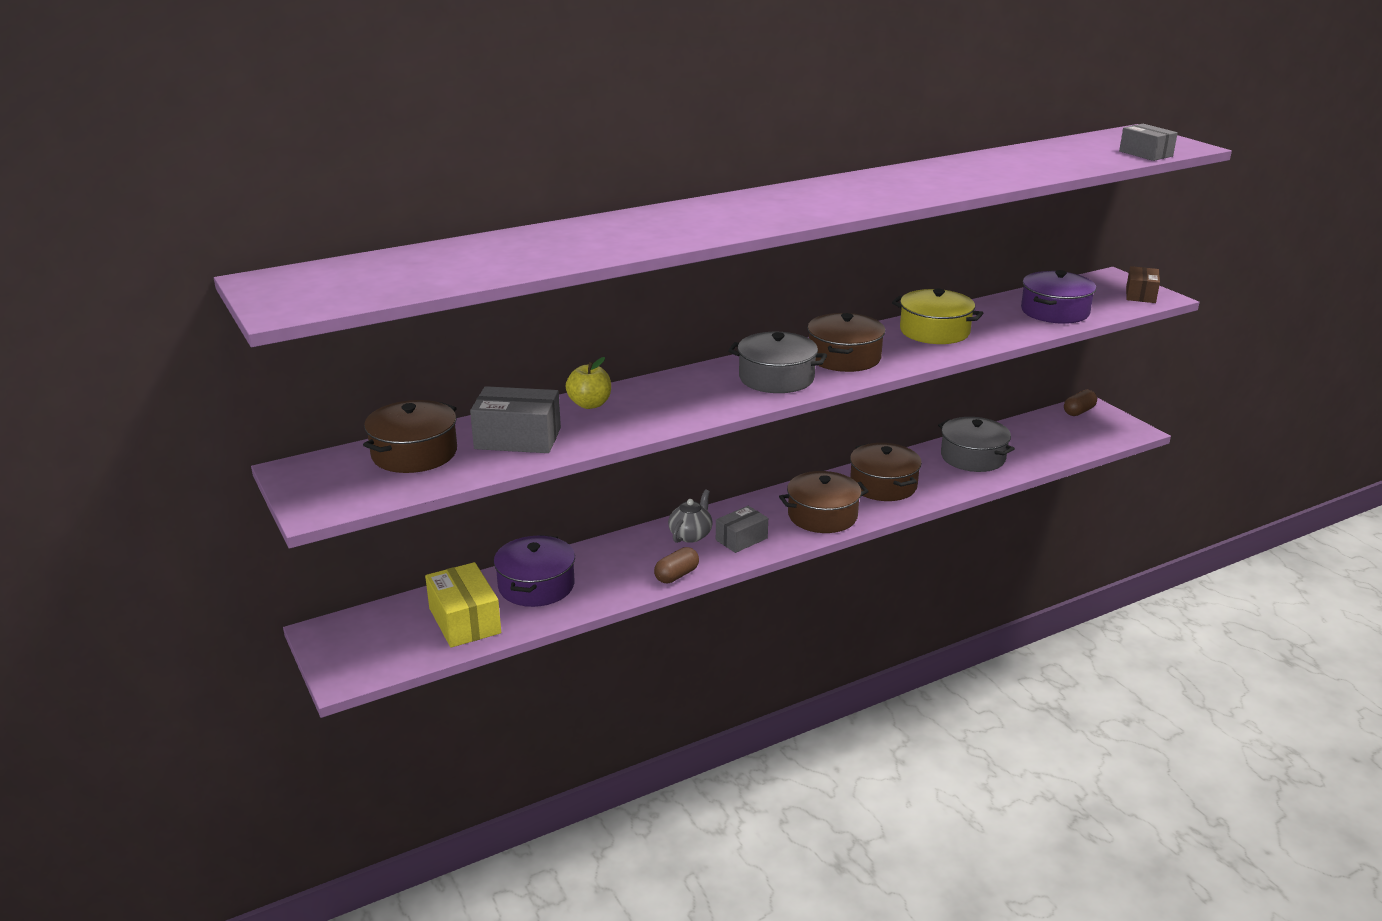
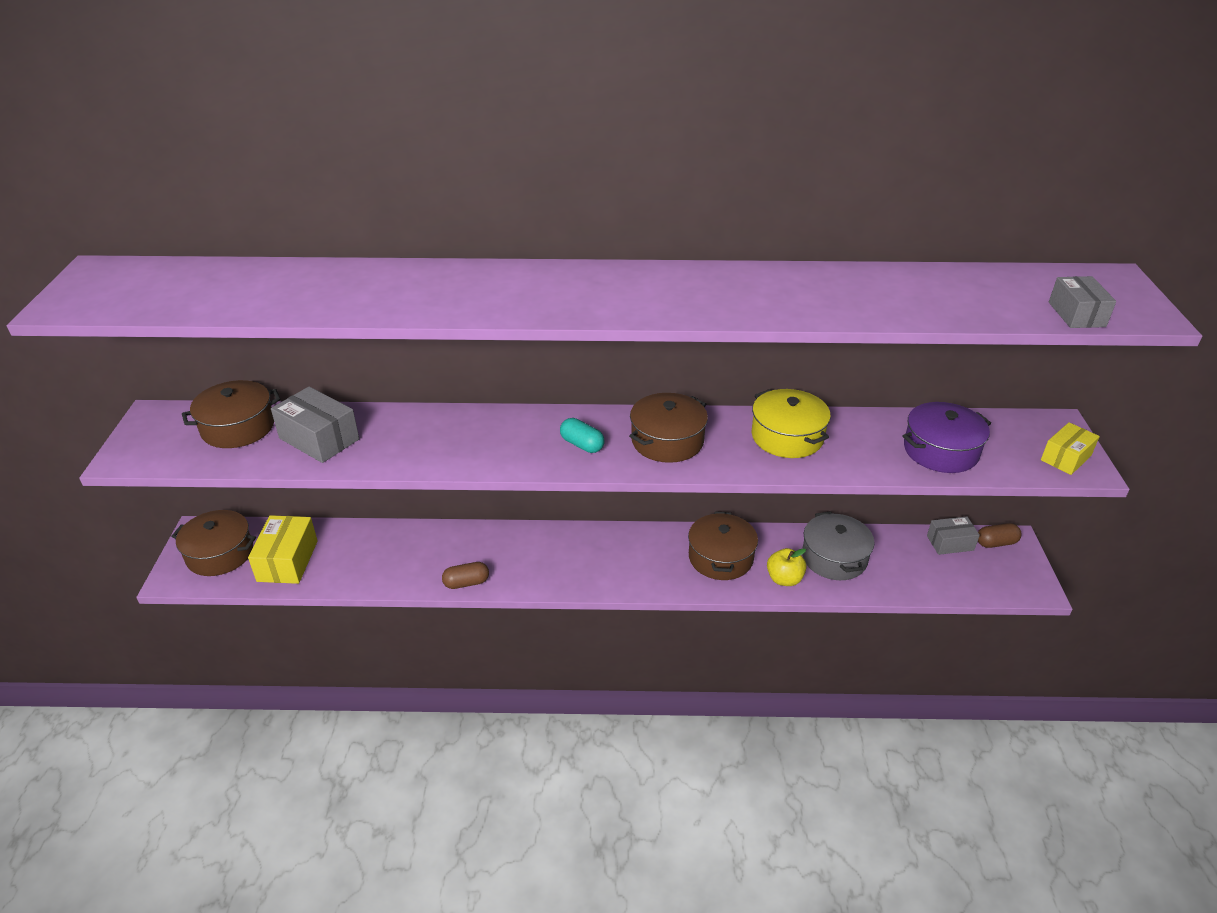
camera: 30 degrees right, 10 degrees up
purple pot [494,535,575,607] -> none
yellow apple [566,357,611,409] -> yellow apple moved to [767,548,807,586]
grey teapot [668,490,713,543] -> none
grey box [716,506,768,553] -> grey box moved to [927,516,980,555]
grey pot [728,332,827,393] -> turquoise capsule [560,418,605,453]
brown pot [779,471,869,533] -> brown pot moved to [171,510,256,576]
brown box [1126,266,1160,303] -> yellow box [1041,422,1100,475]

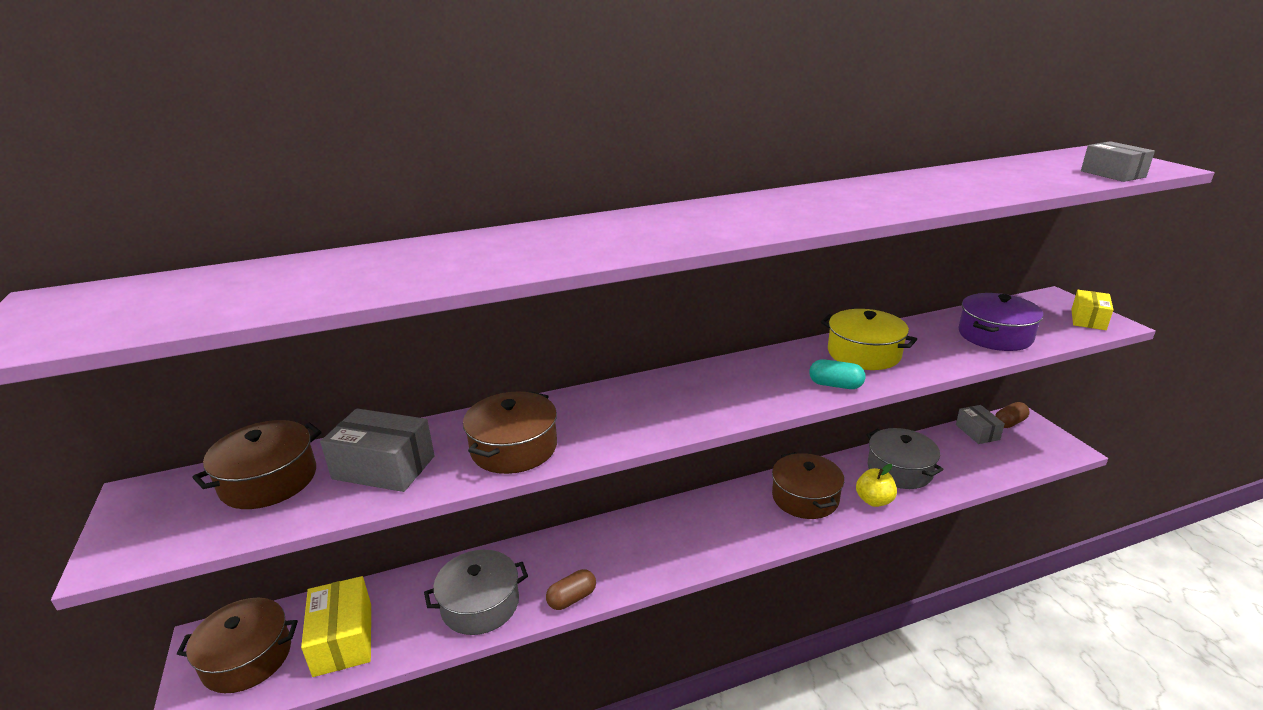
camera: 20 degrees left, 10 degrees down
turquoise capsule [560,418,605,453] -> turquoise capsule moved to [809,359,865,389]
brown pot [629,393,708,463] -> brown pot moved to [463,391,557,474]
grey box [927,516,980,555] -> grey box turned 75 degrees counterclockwise [956,405,1005,444]
none -> grey pot [424,550,528,635]

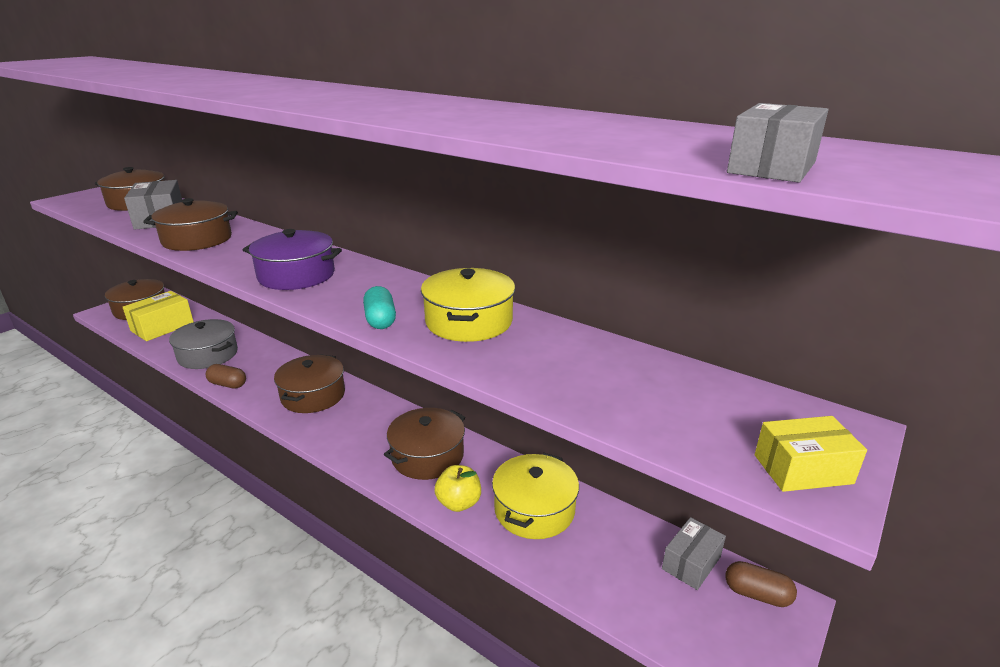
camera: 55 degrees right, 0 degrees up
grey pot [866,428,944,489] -> yellow pot [492,453,579,539]
purple pot [958,293,1043,351] -> purple pot moved to [243,229,342,290]
none -> brown pot [274,355,345,413]

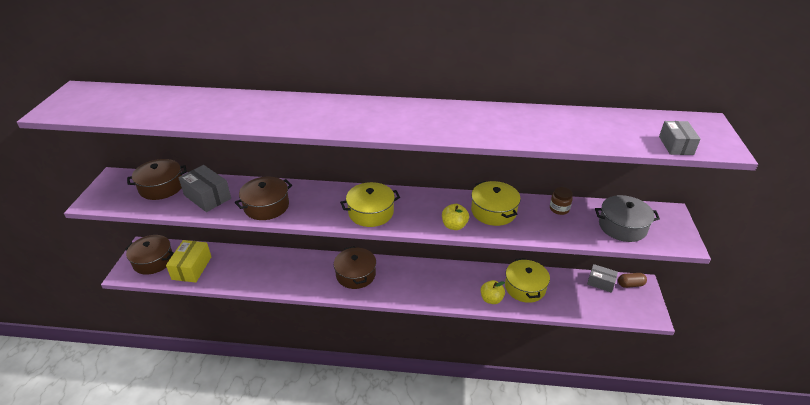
camera: 30 degrees left, 10 degrees up
grey pot [169,319,238,369] -> grey pot moved to [595,195,660,242]
brown capsule [206,364,246,389] -> none
purple pot [243,229,342,290] -> yellow pot [340,182,400,227]
turquoise capsule [363,286,396,329] -> yellow apple [442,204,469,230]
brown pot [384,408,465,480] -> none
grey box [662,517,726,590] -> grey box turned 75 degrees counterclockwise [587,264,618,293]
yellow box [754,416,867,492] -> none
none -> brown jar [550,187,573,215]

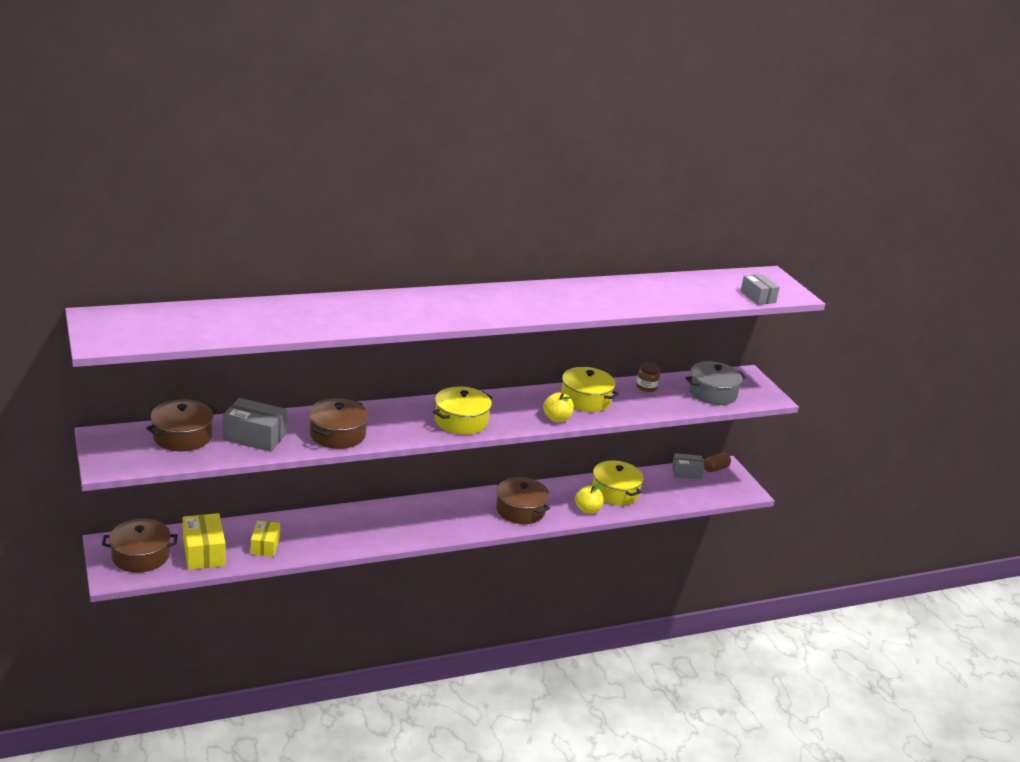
camera: 30 degrees left, 10 degrees down
brown pot [334,246,376,289] -> brown pot moved to [496,477,550,524]
none -> yellow box [251,521,280,557]

